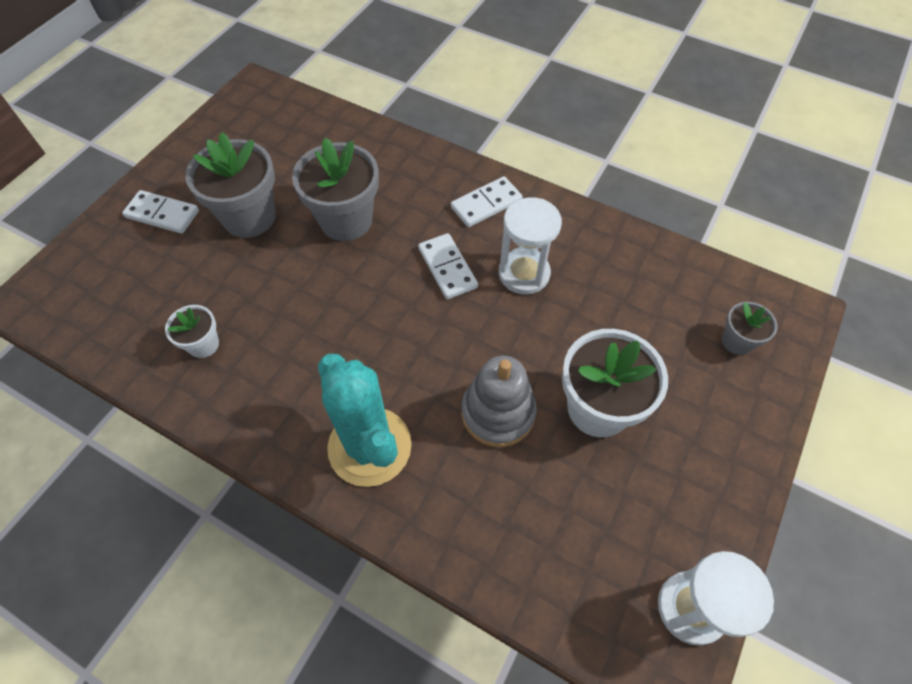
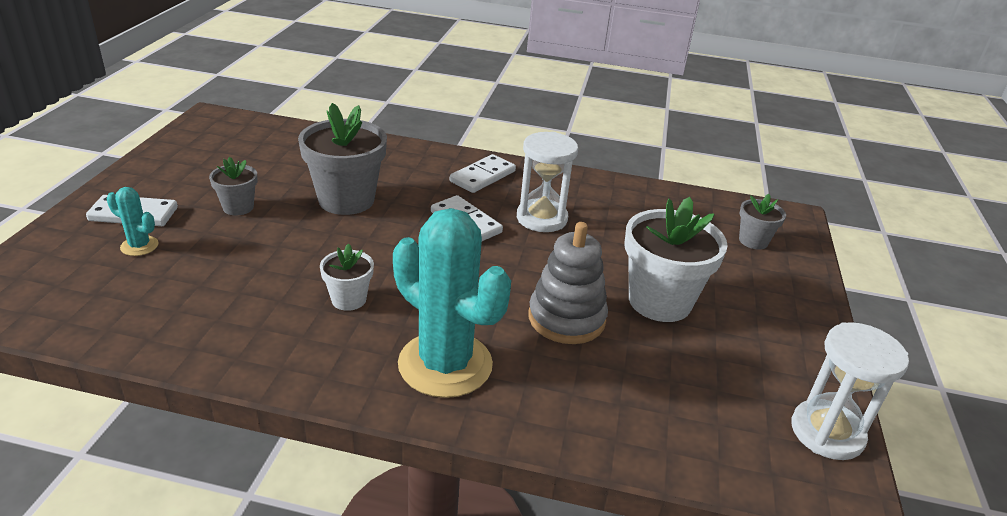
camera: 20 degrees left, 25 degrees down
white flower pot [165,305,219,358] -> white flower pot moved to [320,243,374,311]
grey flower pot [185,132,276,238] -> grey flower pot [209,157,257,215], size x0.52
none -> turquoise cactus [107,187,159,256]

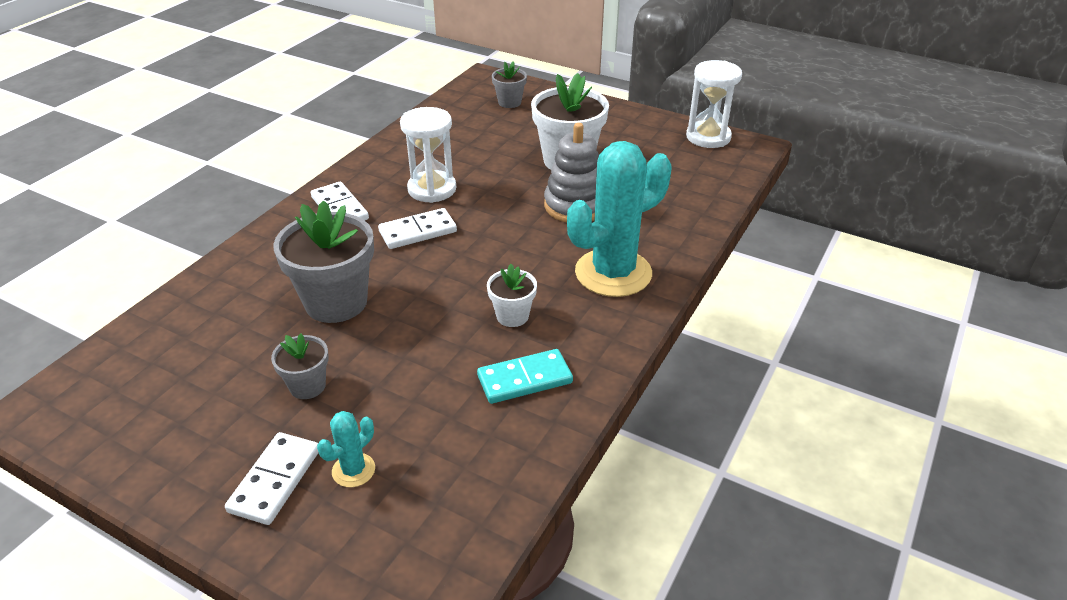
camera: 70 degrees left, 5 degrees up
none -> turquoise domino [477,349,573,404]

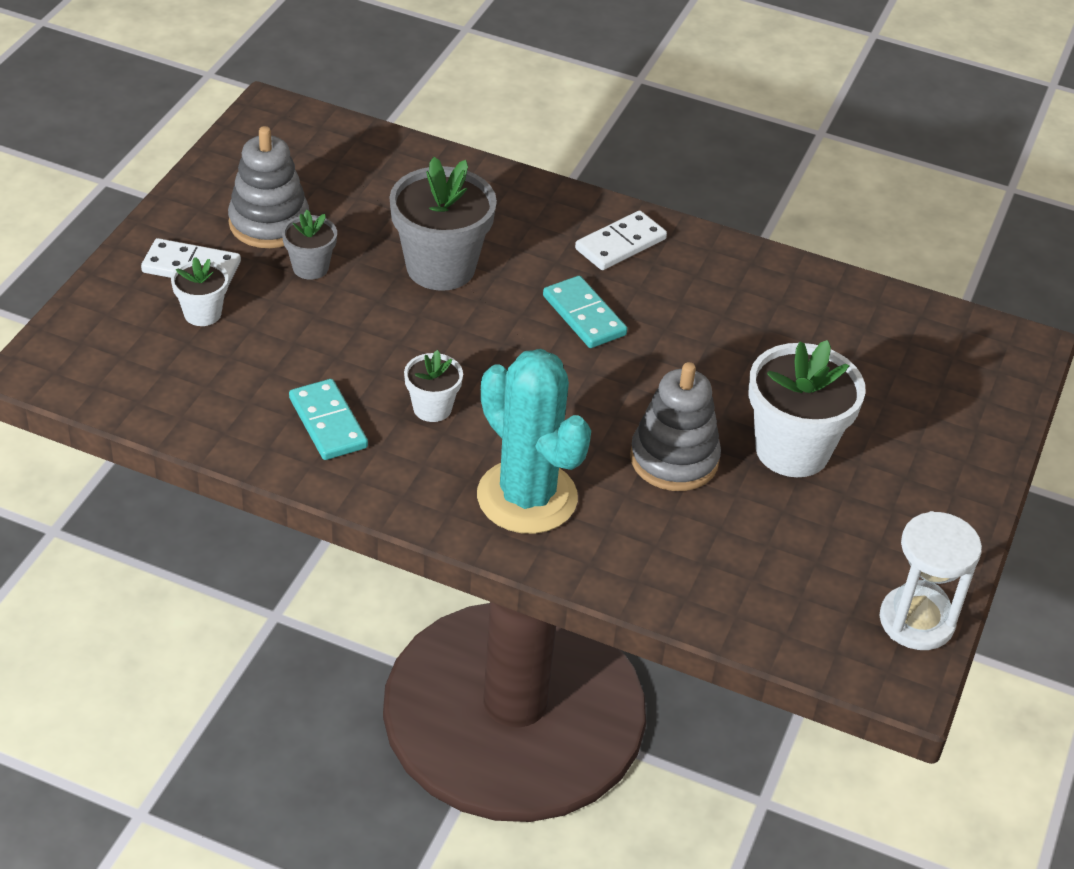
camera: 80 degrees right, 5 degrees up
turquoise cactus [317,411,375,487] -> white flower pot [171,257,228,326]
white domino [378,208,457,249] -> turquoise domino [543,276,627,348]
white hourglass [400,107,456,203] -> none
grey flower pot [492,61,527,108] -> none
none -> grey stacking toy [228,126,309,248]

